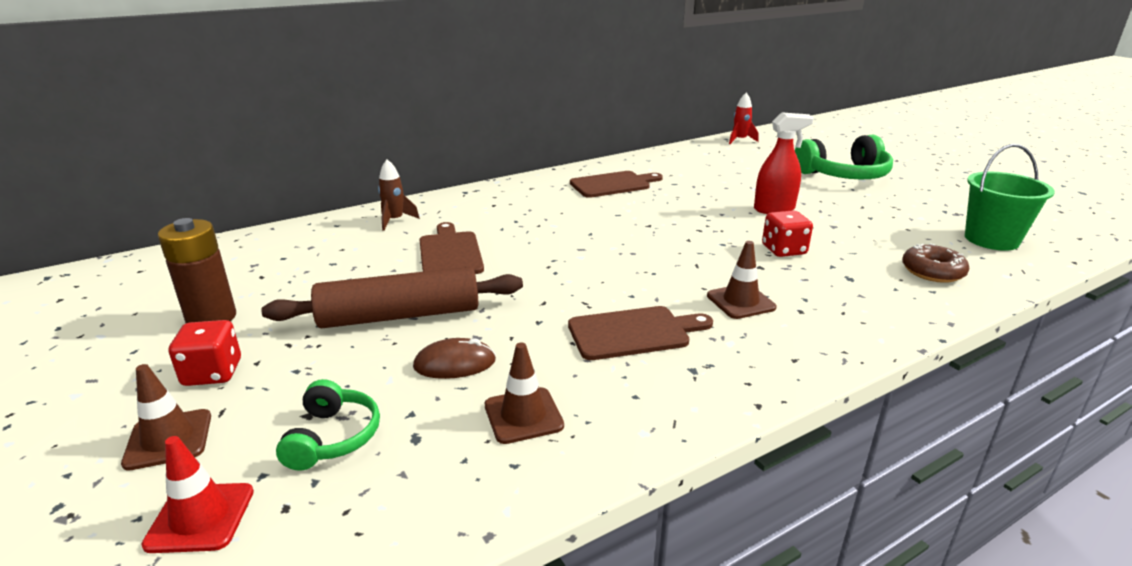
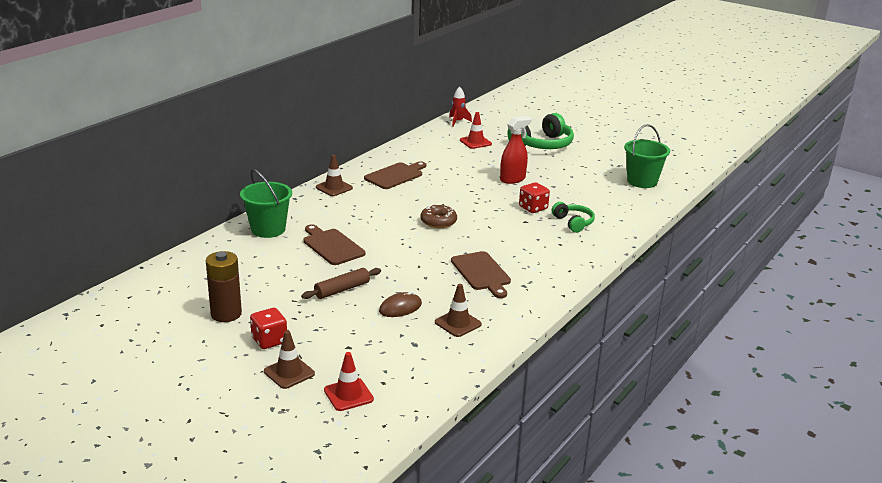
camera: 25 degrees left, 0 degrees up
brown rolling pin [261,267,523,328] -> brown rolling pin [301,268,381,299], size x0.58
green headphones [276,379,380,471] -> green headphones moved to [552,202,595,233]
brown rocket [378,159,420,231] -> green bucket [240,169,292,238]
brown cutting board [568,306,713,360] -> brown cutting board turned 105 degrees clockwise [451,251,511,298]
brown traffic cone [707,241,777,319] -> brown traffic cone moved to [316,155,353,196]
brown donut [902,243,969,283] -> brown donut moved to [420,204,457,228]
none -> red traffic cone [460,112,492,149]

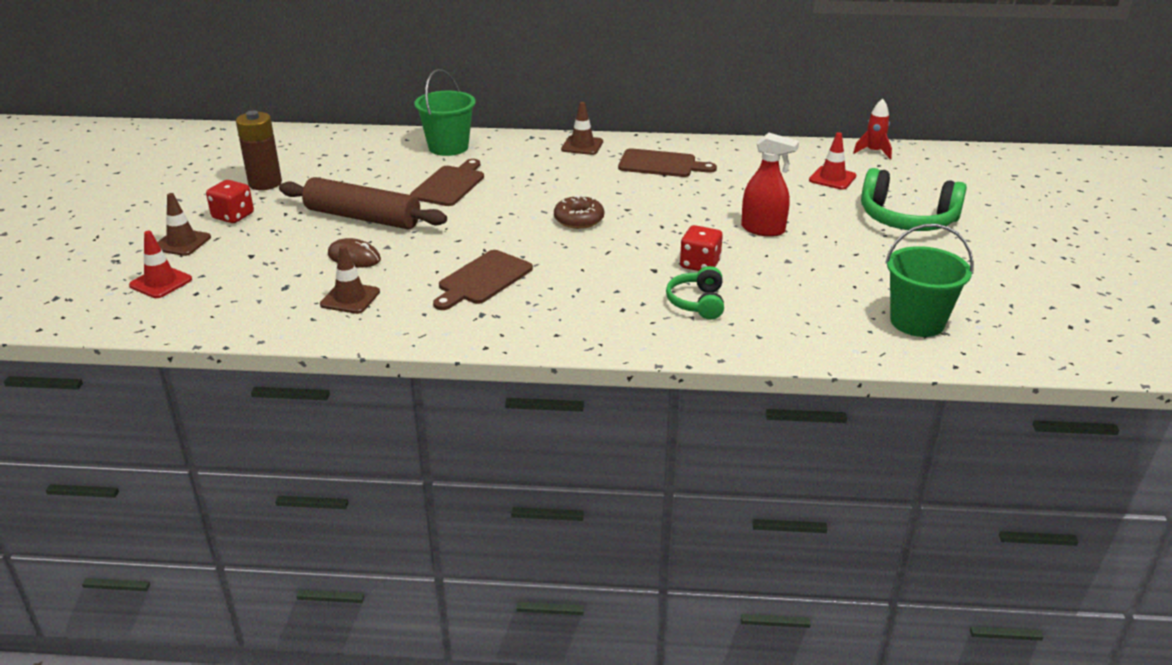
camera: 60 degrees right, 5 degrees up
brown rolling pin [301,268,381,299] -> brown rolling pin [279,177,447,229], size x1.72
green headphones [552,202,595,233] -> green headphones turned 150 degrees clockwise [666,266,724,320]

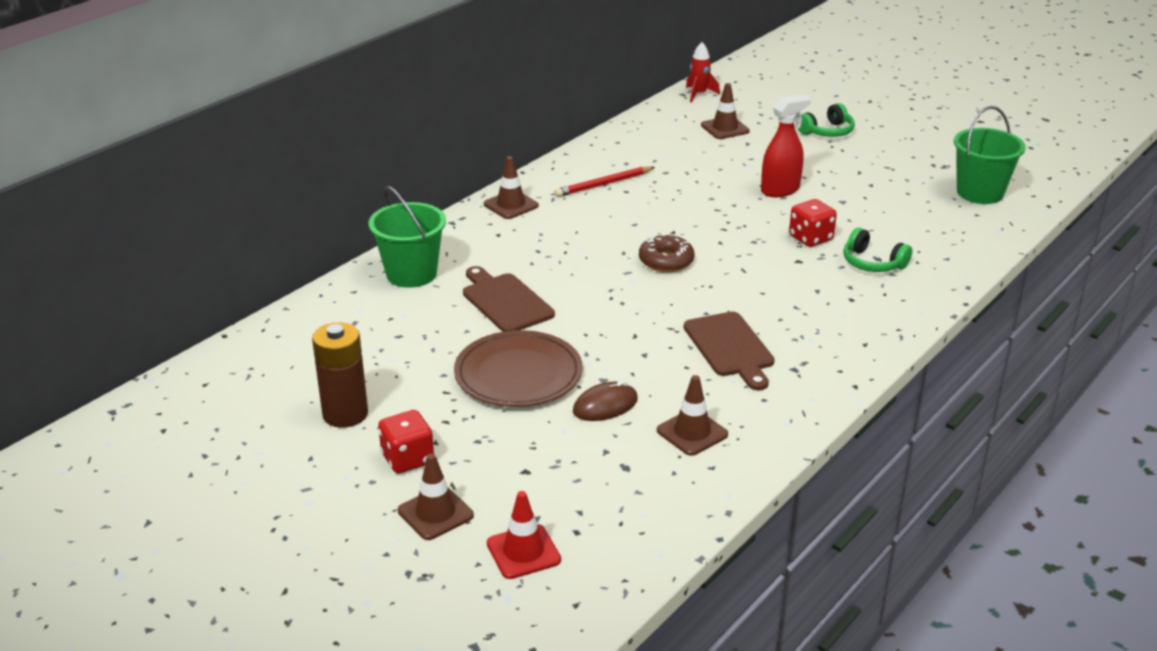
camera: 55 degrees left, 0 degrees up
brown rolling pin [279,177,447,229] -> brown plate [454,330,583,407]
brown cutting board [618,148,717,177] -> red pencil [554,167,655,197]
red traffic cone [809,132,856,190] -> brown traffic cone [701,83,750,139]
green headphones [861,168,967,231] -> green headphones [798,103,855,137], size x0.58

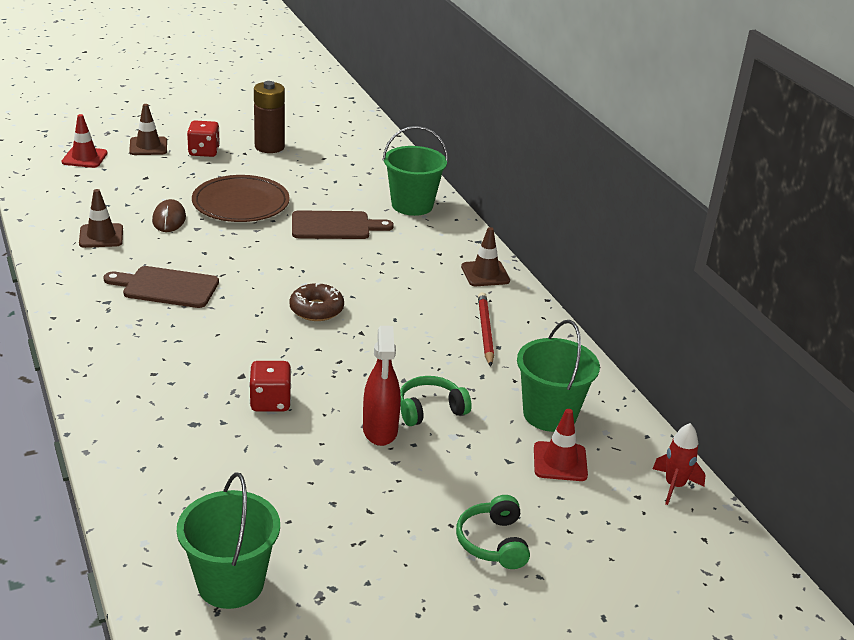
camera: 115 degrees right, 0 degrees up
brown traffic cone [701,83,750,139] -> red traffic cone [534,409,588,481]
green headphones [843,228,912,272] -> green headphones moved to [400,376,472,426]
none -> green bucket [517,320,600,432]

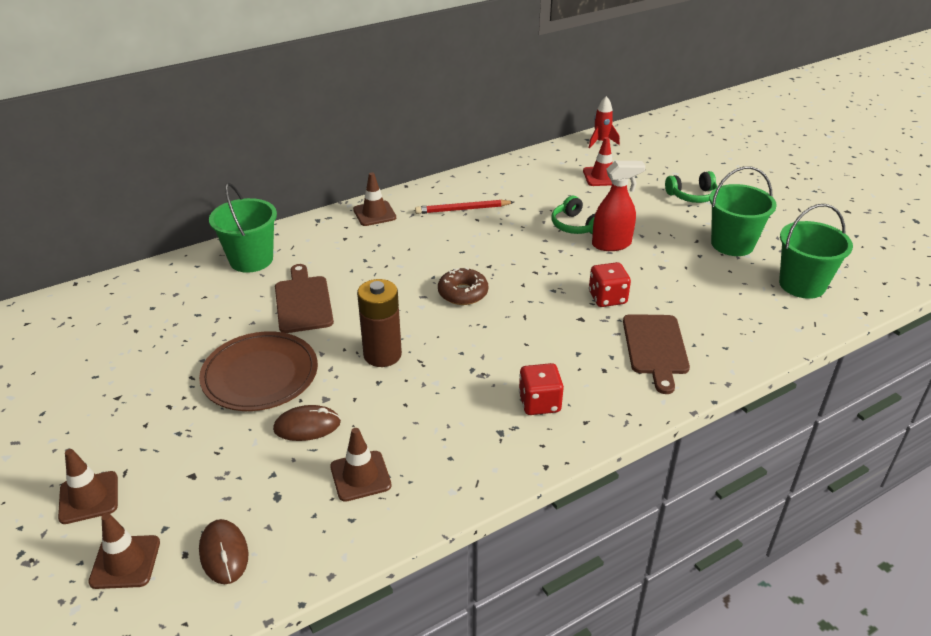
camera: 95 degrees left, 5 degrees up
red traffic cone [62,114,108,168] -> brown traffic cone [88,513,160,589]
brown cutting board [103,266,219,308] -> brown cutting board moved to [623,314,690,394]
red dice [187,120,220,157] -> red dice moved to [519,363,564,415]
brown battery [254,81,285,153] -> brown battery moved to [357,279,402,367]
green bucket [517,320,600,432] -> green bucket moved to [710,166,777,256]
none -> brown mouse [199,519,249,584]

